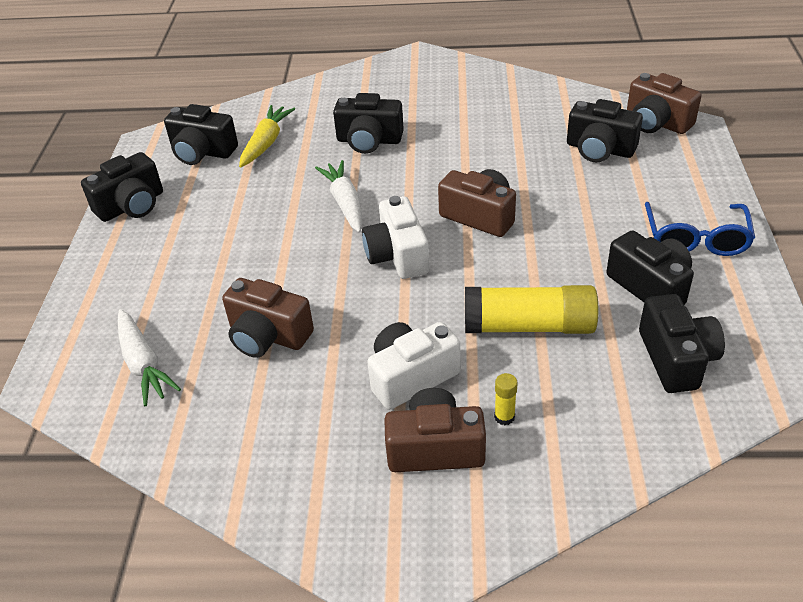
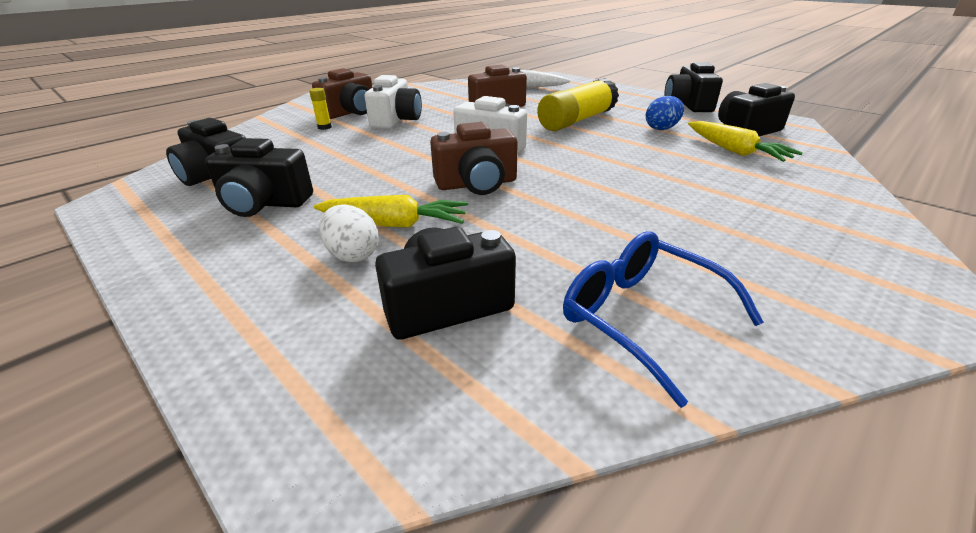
camera: 130 degrees right, 10 degrees down
white carrot [315,160,362,233] -> none
black camera [333,93,404,154] -> none
yellow glue stick [465,285,598,334] -> yellow glue stick moved to [537,78,619,131]
brown camera [627,73,702,134] -> none
blue glasses [645,202,755,256] -> blue glasses moved to [563,231,764,408]
none -> yellow carrot [314,195,468,228]
none -> white egg [319,204,379,262]
none -> blue egg [646,96,684,130]

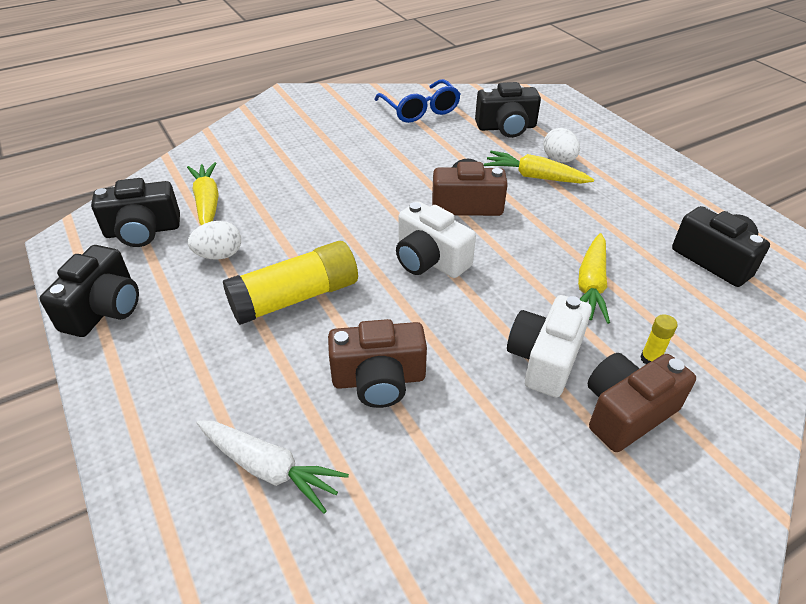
camera: 165 degrees left, 10 degrees up
black camera [205,138,313,217] -> none
blue egg [646,96,684,130] -> white egg [188,221,241,260]
none -> yellow carrot [578,233,610,324]

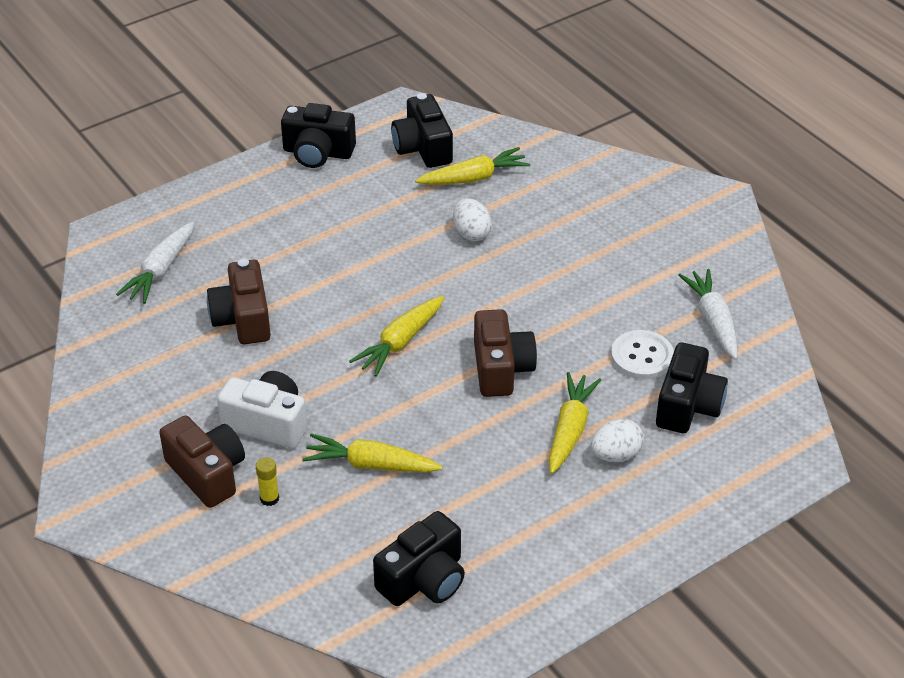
camera: 85 degrees right, 0 degrees up
white egg [188,221,241,260] -> white egg moved to [453,198,492,241]
yellow glue stick [223,241,358,325] -> none
blue glasses [374,79,461,123] -> white carrot [678,269,738,360]
white camera [396,201,476,278] -> yellow carrot [349,296,444,377]
black camera [475,82,541,138] -> black camera turned 150 degrees counterclockwise [656,342,728,433]
none -> white button [611,330,674,380]

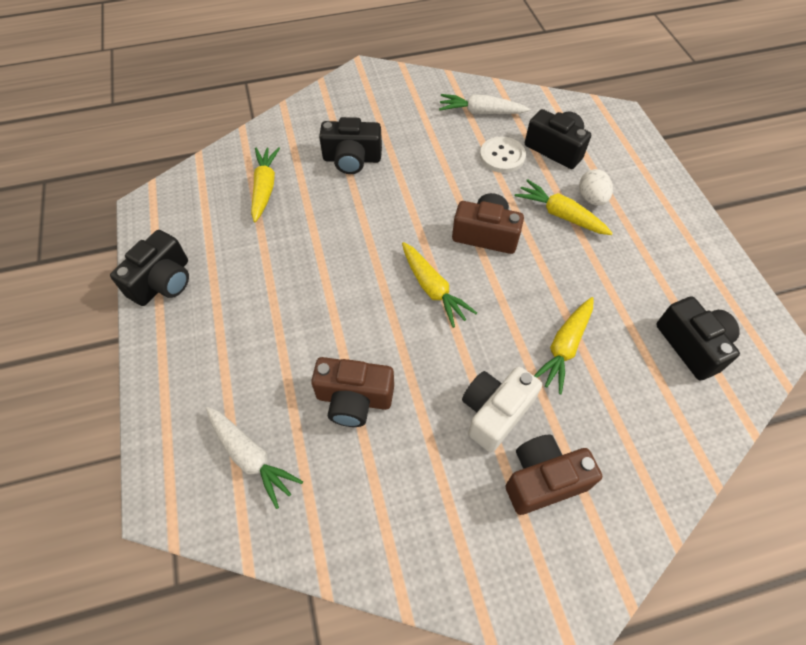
camera: 70 degrees left, 15 degrees up
yellow glue stick [256,457,279,506] -> none
black camera [391,93,453,168] -> black camera moved to [319,117,382,174]
white egg [453,198,492,241] -> none

